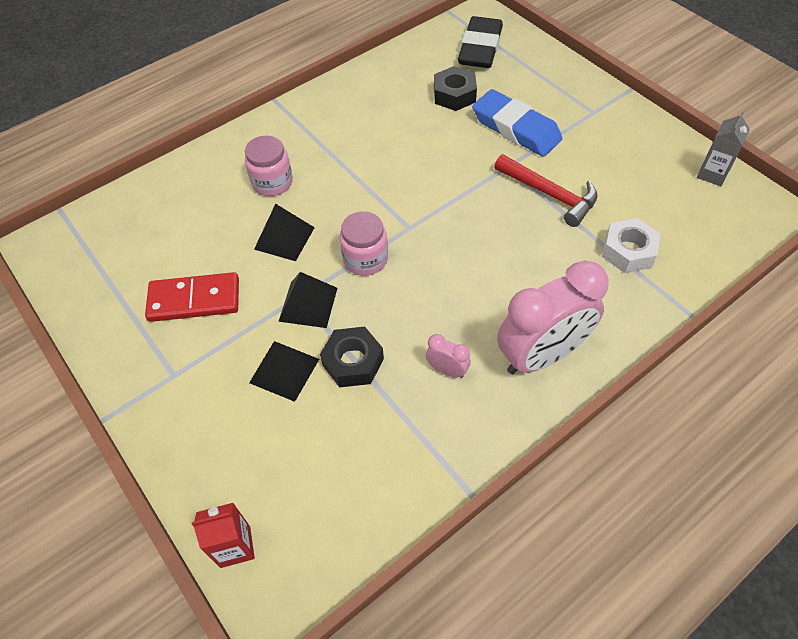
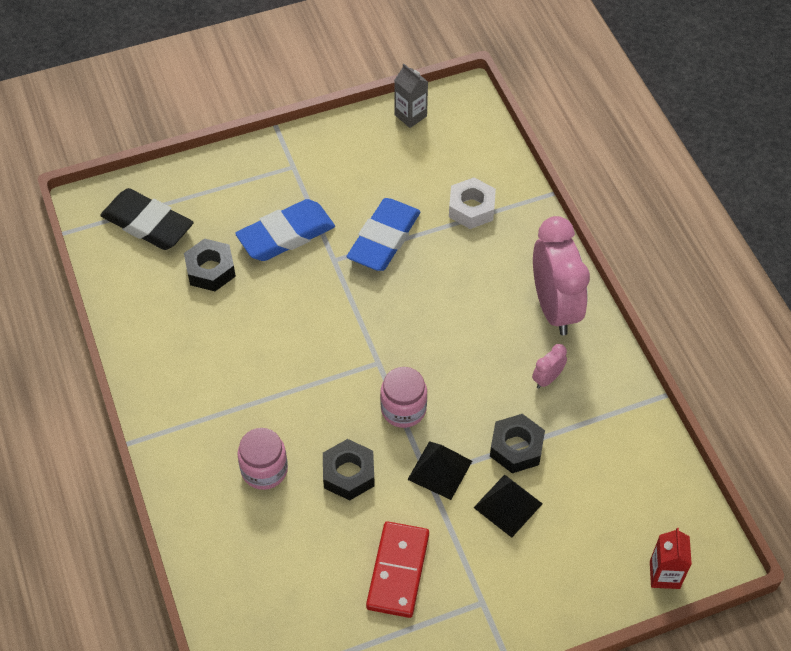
camera: 75 degrees left, 0 degrees up
black pyramid [254,204,315,261] -> black nut [323,439,375,501]
red hammer [494,154,598,227] -> blue eraser [347,198,421,271]

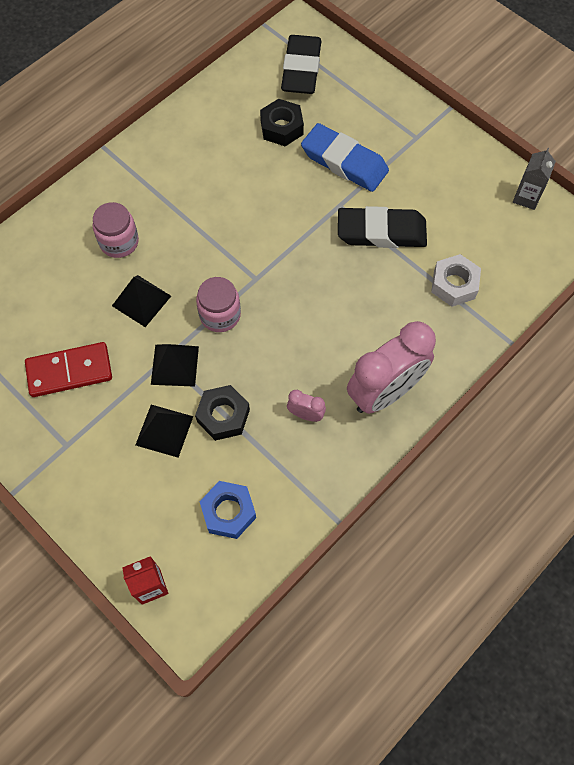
camera: 65 degrees right, 10 degrees up
black nut [323,439,375,501] -> black pyramid [112,275,171,327]
blue eraser [347,198,421,271] -> black eraser [338,206,427,248]
none -> blue nut [199,481,256,539]

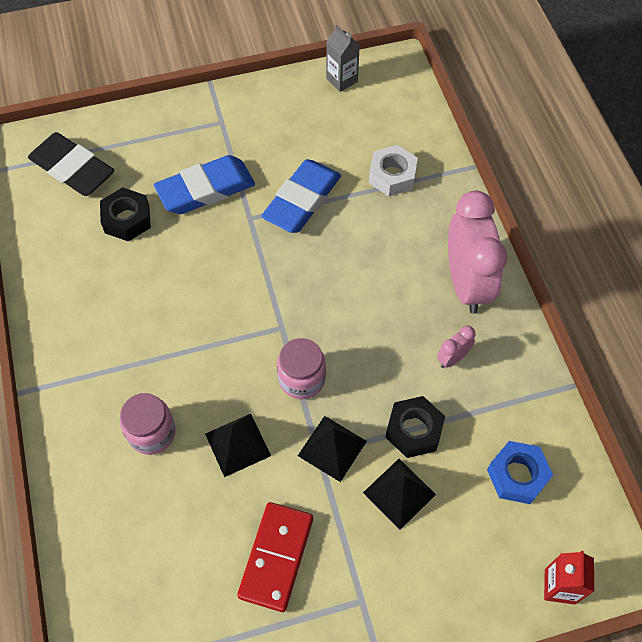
camera: 60 degrees left, 5 degrees down
black eraser [338,206,427,248] -> blue eraser [261,159,341,233]

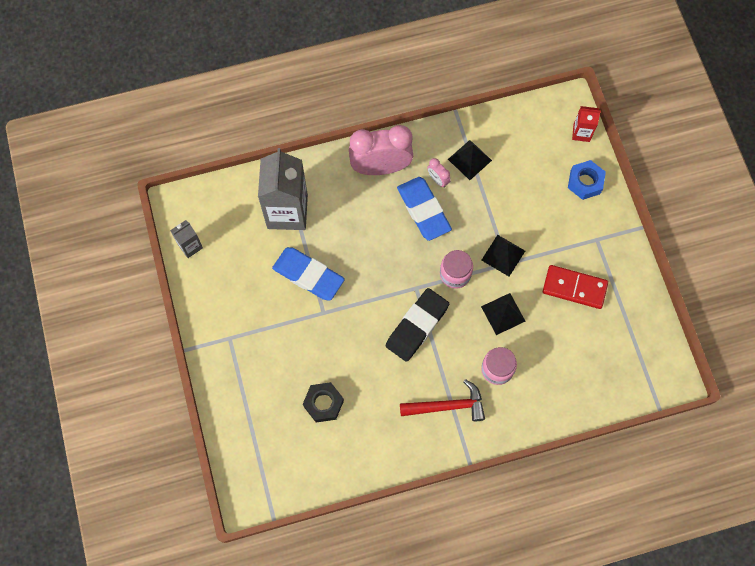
camera: 90 degrees left, 10 degrees up
black eraser [28,132,115,196] -> black eraser moved to [386,288,449,362]
blue eraser [154,155,255,214] -> blue eraser moved to [397,177,452,241]
black pyramid [363,459,436,530] -> black pyramid moved to [448,140,492,180]
white nut [369,145,418,196] -> grey carton [258,148,308,230]
black nut [385,396,445,458] -> none
blue nut [487,441,553,504] -> blue nut moved to [568,160,606,200]
none -> red hammer [400,379,485,421]

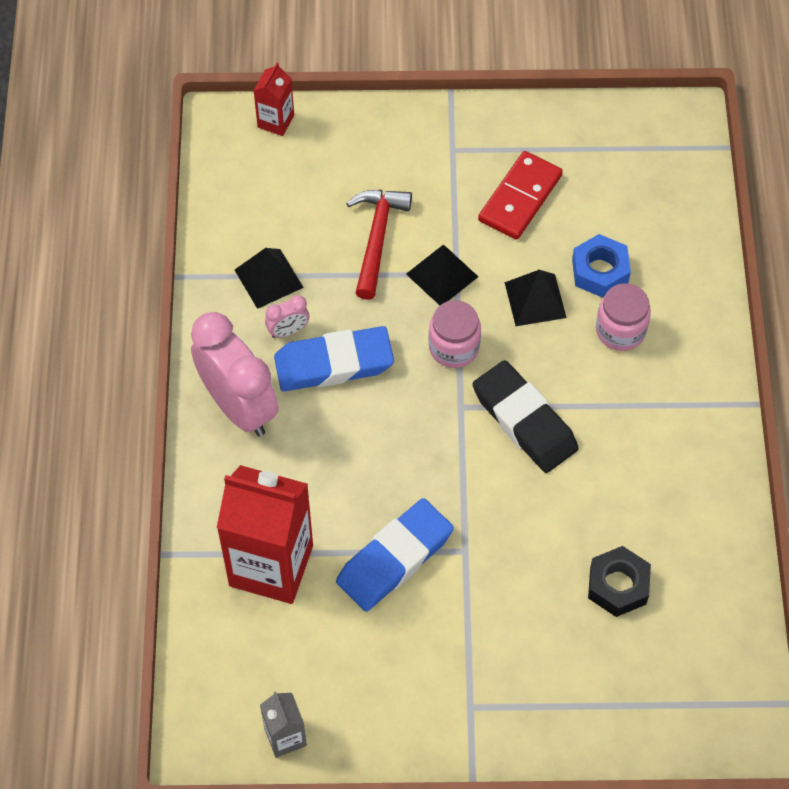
camera: 75 degrees left, 10 degrees down
grey carton [258,148,308,230] -> red carton [217,465,313,604]
pink clock [349,125,413,175] -> pink clock turned 135 degrees clockwise [191,312,279,436]
red hammer [400,379,485,421] -> red hammer moved to [346,190,412,300]
blue nut [568,160,606,200] -> blue nut moved to [572,234,631,298]

